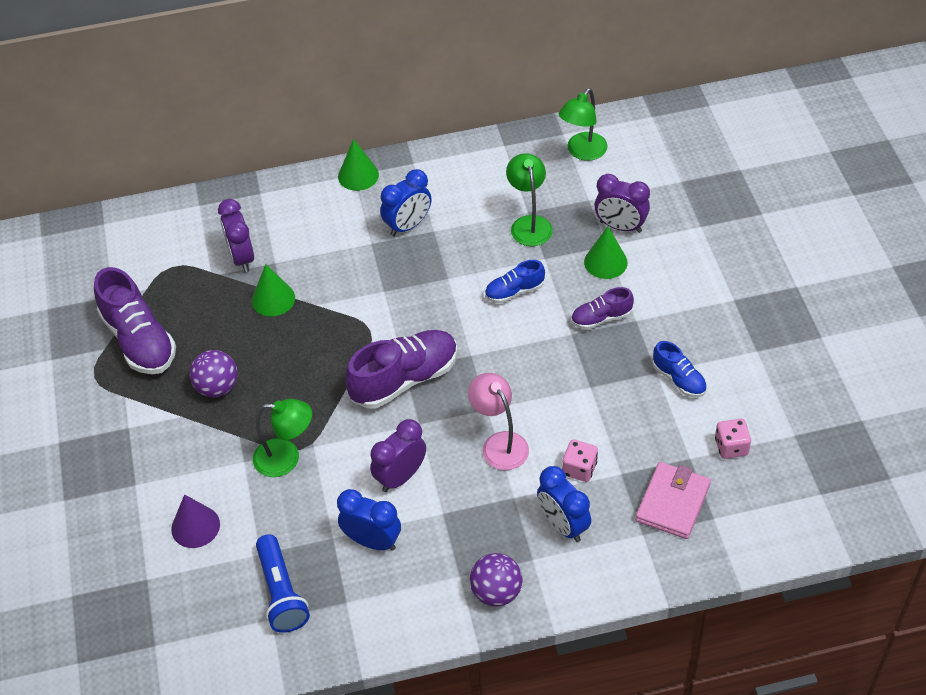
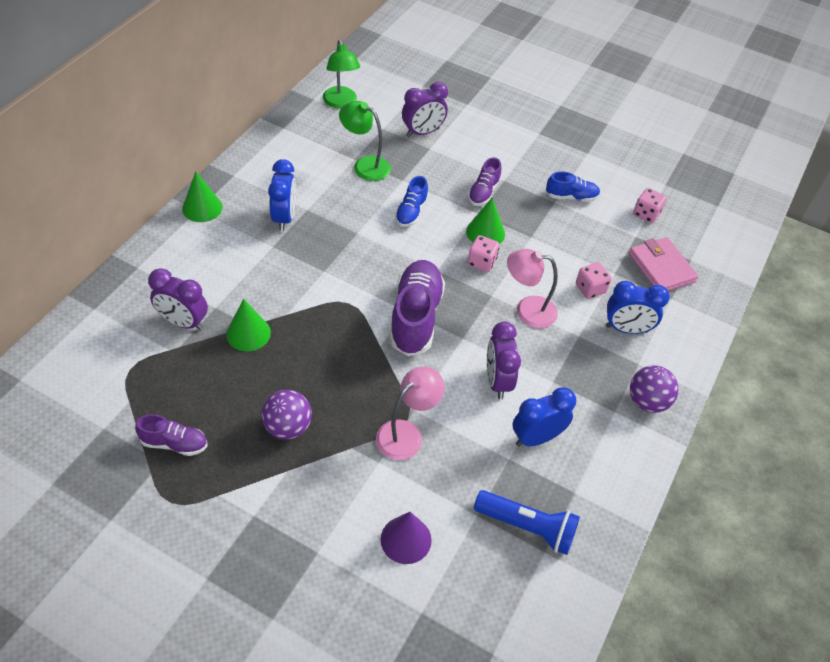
camera: 55 degrees left, 0 degrees up
purple shoe [94,267,176,374] -> purple shoe [135,414,207,456], size x0.54
green lamp [253,399,312,477] -> pink lamp [376,367,445,460]
green cone [584,226,628,279] -> green cone moved to [466,198,505,244]
none -> pink dice [467,235,500,272]

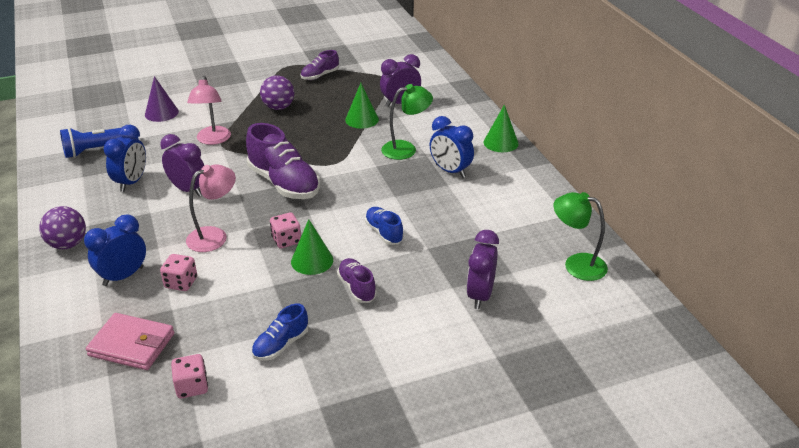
camera: 135 degrees right, 15 degrees down
green lamp [339,101,391,181] -> green lamp moved to [381,84,433,160]

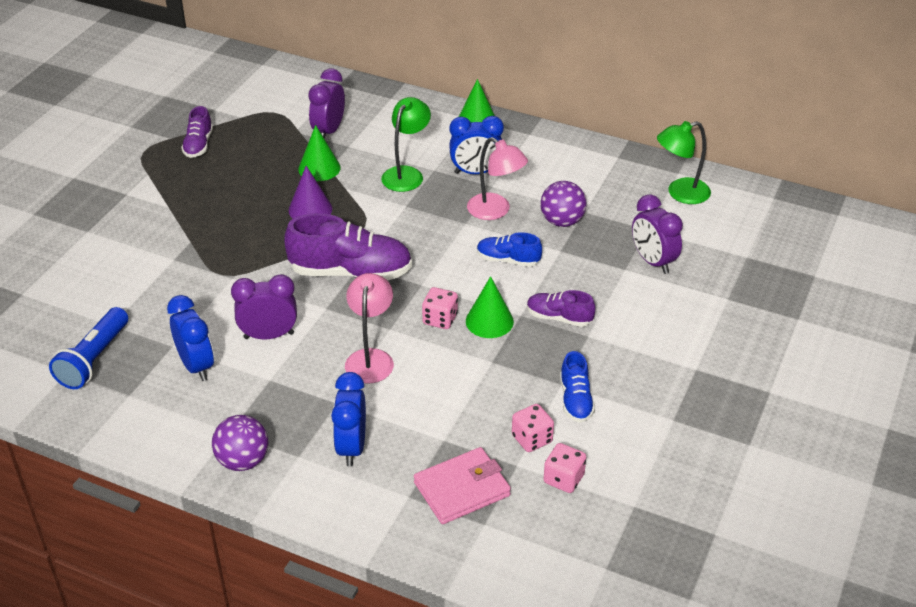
camera: 45 degrees left, 5 degrees up
purple cone [145,76,179,122] -> purple cone moved to [289,166,332,219]
pink dice [160,254,197,291] -> pink dice moved to [512,404,554,452]
pink lamp [187,76,231,145] -> pink lamp moved to [467,137,528,220]
purple ball [260,75,294,110] -> purple ball moved to [540,181,586,227]

